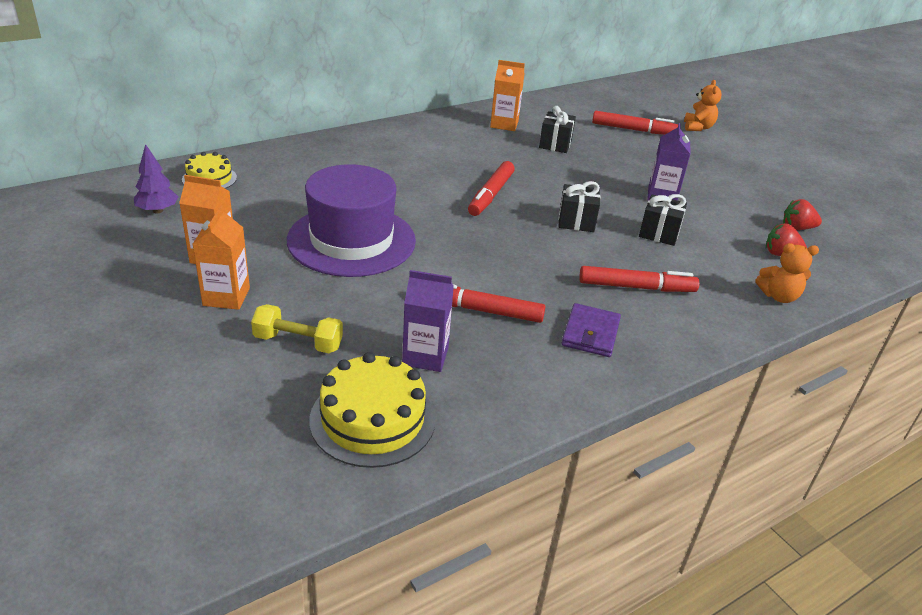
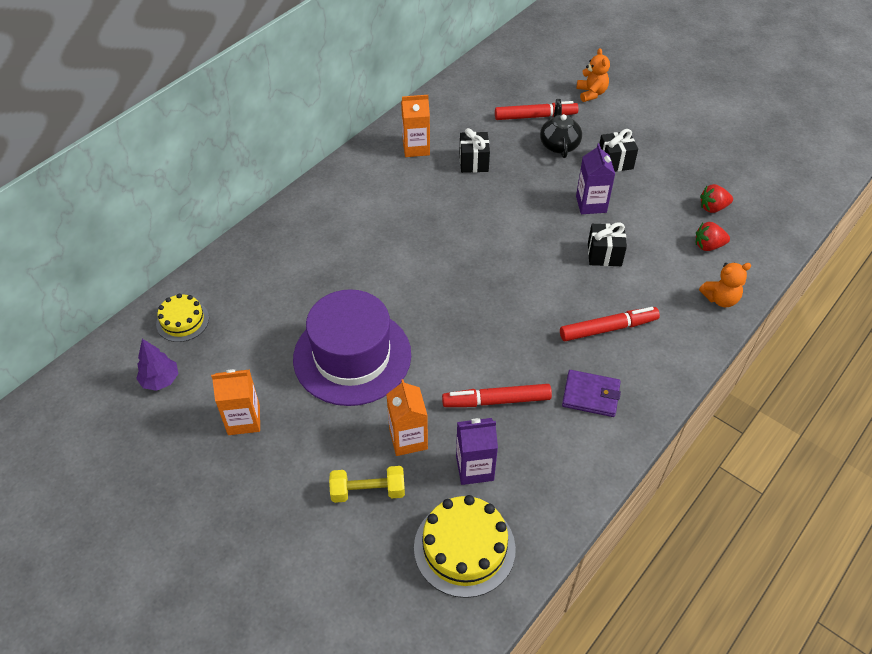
camera: 15 degrees left, 15 degrees up
orange carton [193,206,250,310] -> orange carton moved to [386,379,428,456]
red marker [468,161,515,216] -> none
black gift [558,181,600,232] -> black gift moved to [599,129,638,172]
purple wallet [561,303,621,357] -> purple wallet turned 75 degrees counterclockwise [562,370,621,417]
none -> black teapot [540,99,582,158]

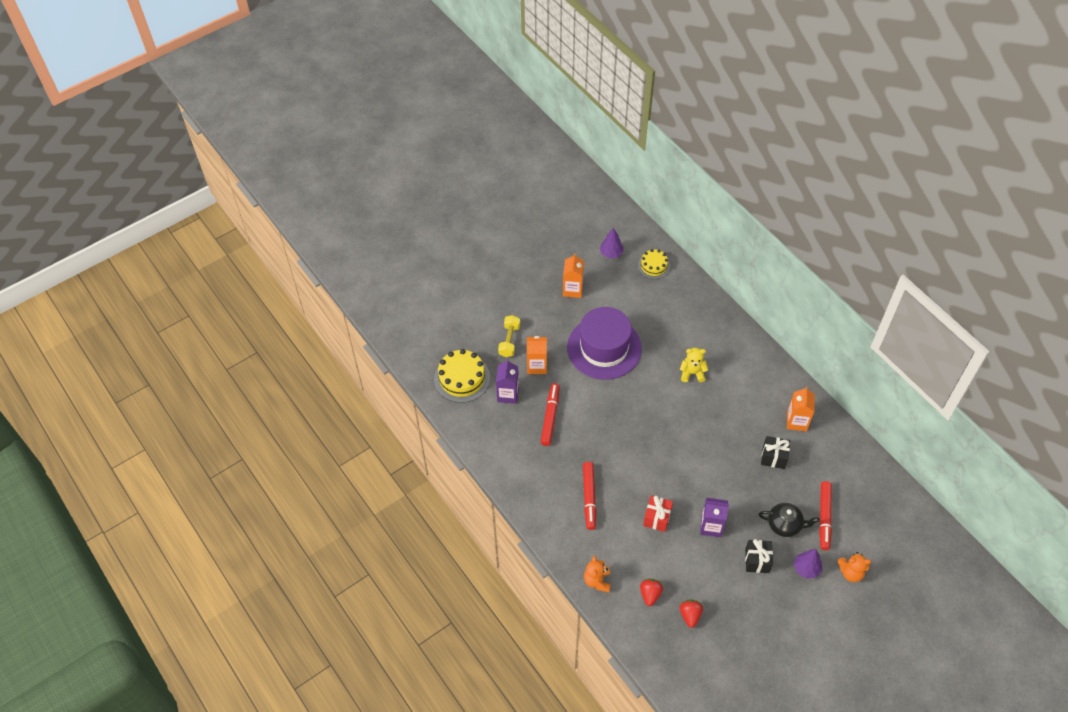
camera: 105 degrees right, 5 degrees up
purple wallet [562,370,621,417] -> none
black gift [588,222,627,266] -> red gift [643,496,673,532]
none -> yellow teddy bear [680,348,708,382]
none -> purple tree [794,549,822,579]

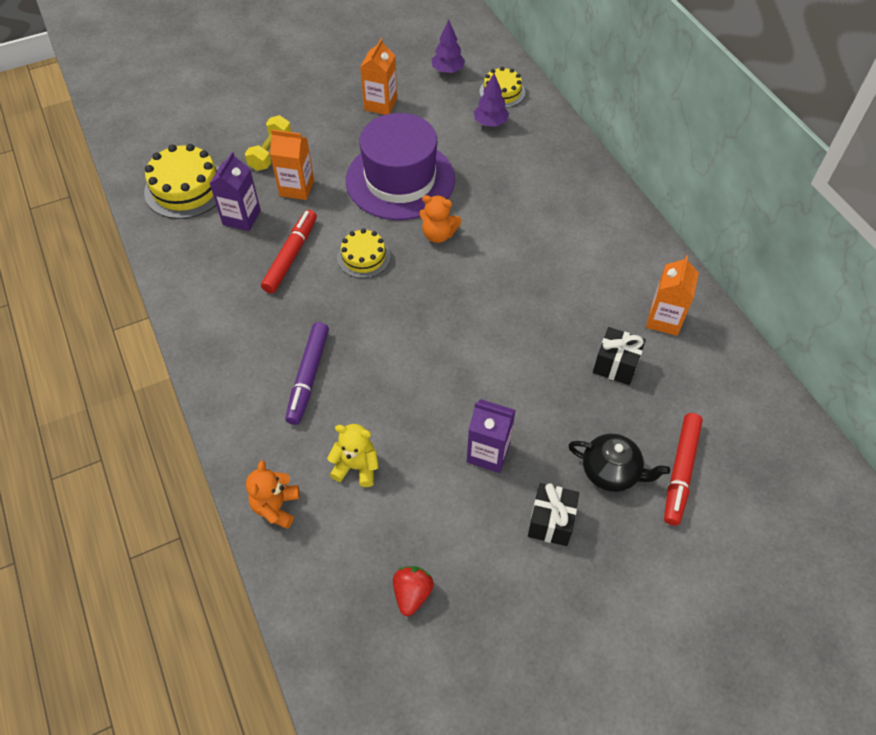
camera: 10 degrees right, 0 degrees up
red marker [583,462,596,530] -> purple marker [285,322,329,425]
red strawberry [640,579,663,606] -> none
red gift [643,496,673,532] -> none
yellow teddy bear [680,348,708,382] -> yellow teddy bear moved to [327,424,379,487]
purple tree [794,549,822,579] -> purple tree moved to [474,73,509,126]
orange teddy bear [838,552,871,582] -> orange teddy bear moved to [419,195,462,243]
none -> yellow cake [337,229,390,278]

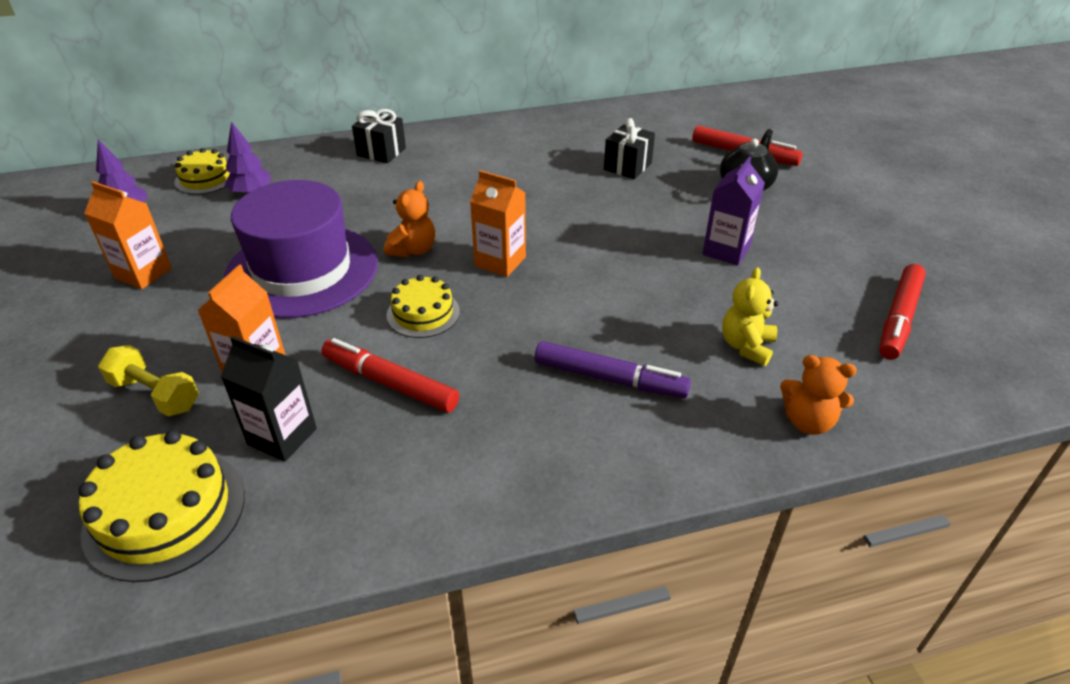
camera: 80 degrees left, 15 degrees down
purple carton [209,152,261,231] -> black carton [220,336,317,462]
red strawberry [393,566,434,616] -> red marker [879,264,926,360]
black gift [528,483,579,546] -> black gift moved to [352,109,406,163]
orange carton [646,255,699,336] -> orange carton moved to [470,170,526,277]

